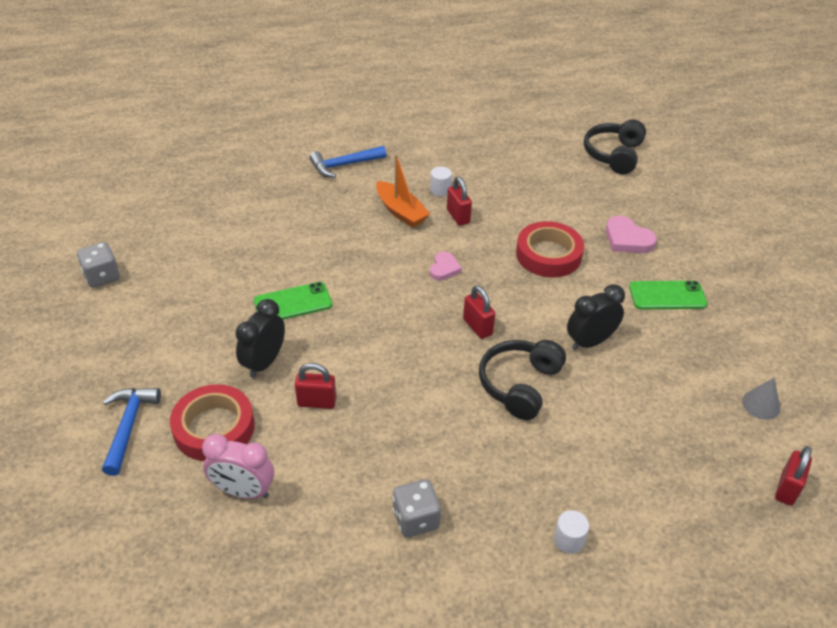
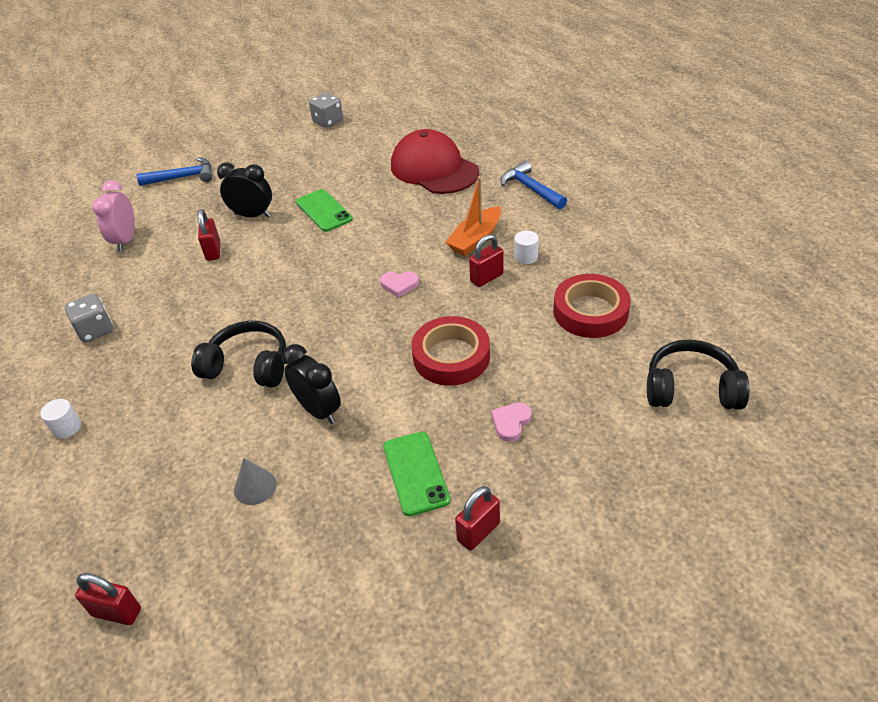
camera: 80 degrees right, 0 degrees up
red tape [170,384,255,461] -> red tape moved to [553,274,631,338]
red padlock [463,285,495,339] -> red padlock moved to [455,486,500,551]
pink heart [606,216,657,253] -> pink heart [491,403,532,442], size x0.66
grey cone [742,378,780,420] -> grey cone moved to [234,458,276,505]
none -> red cap [391,129,479,194]

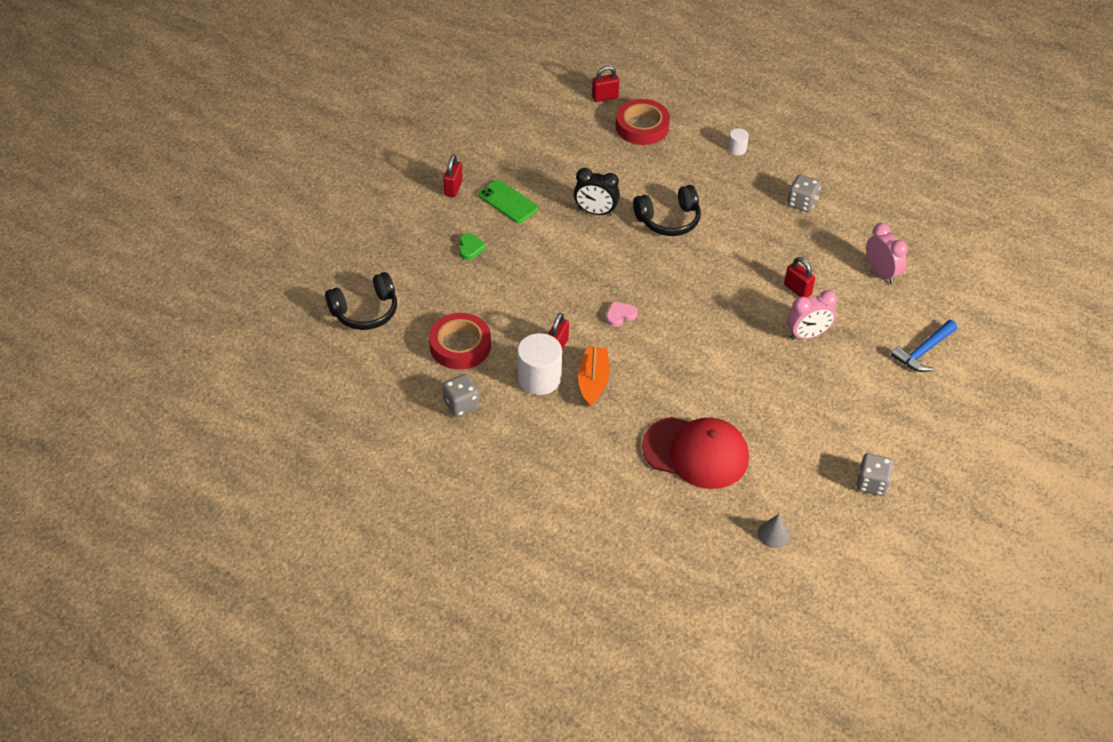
camera: 145 degrees right, 5 degrees up
black clock [217,162,272,217] -> pink clock [787,290,837,340]
grey cone [234,458,276,505] -> grey cone moved to [758,514,790,548]
green phone [296,189,353,232] -> none
red tape [411,316,490,386] -> red tape moved to [616,99,670,145]
pink heart [491,403,532,442] -> green heart [459,233,486,260]
blue hammer [500,161,567,209] -> none
white cylinder [514,231,539,264] -> white cylinder [517,333,562,395], size x2.02
none -> grey dice [442,374,479,417]

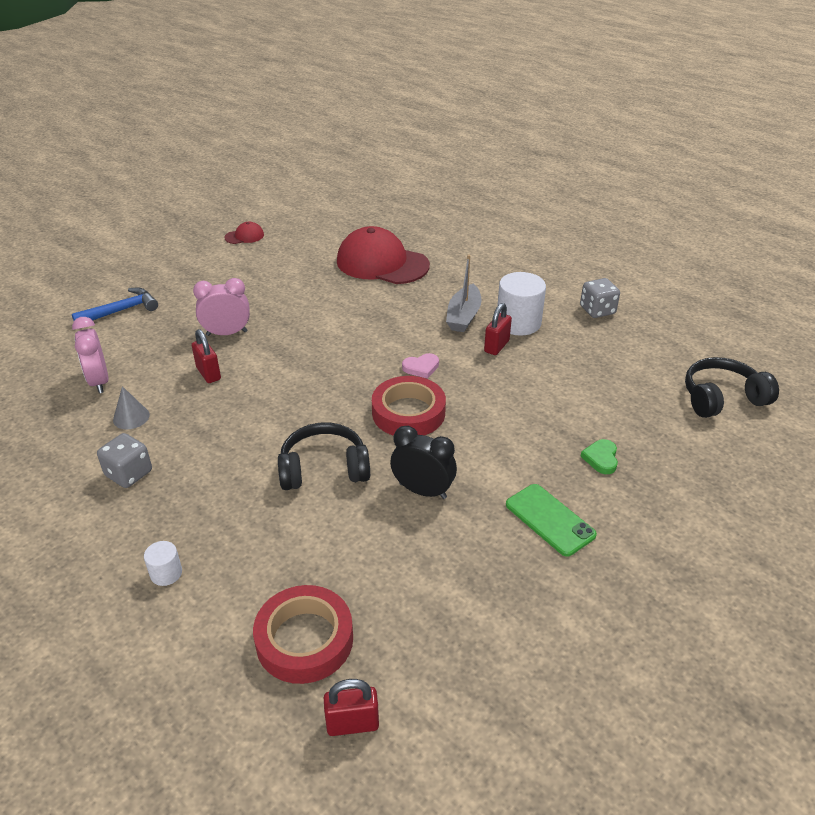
camera: 170 degrees left, 10 degrees down
red tape [429,313,491,370] -> red tape moved to [372,376,446,436]
red padlock [443,155,463,197] -> none
orange boat [578,345,609,407] -> grey boat [446,255,482,332]
grey cone [758,514,790,548] -> grey cone moved to [113,386,150,429]
grey dice [857,453,894,496] -> red cap [224,221,264,244]

